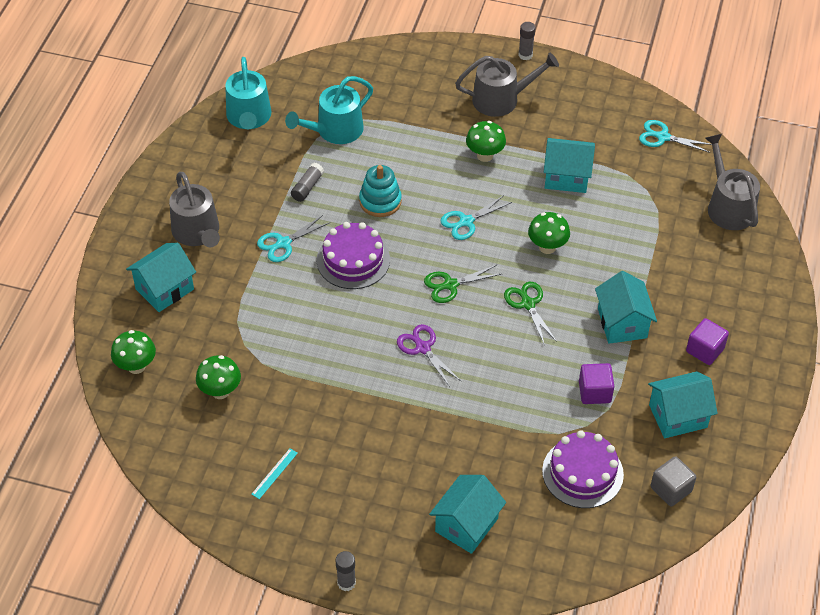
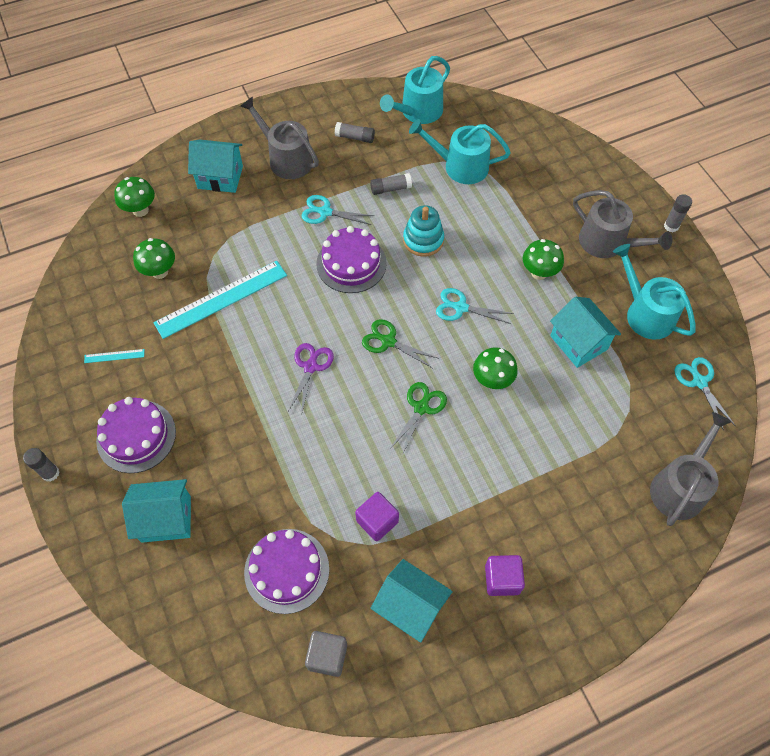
camera: 50 degrees right, 10 degrees up
grey watering can [169,172,220,247] -> grey watering can turned 105 degrees clockwise [240,96,319,179]
turquoise house [595,271,657,344] -> none
none -> purple cake [96,397,176,473]
none -> turquoise ruler [153,261,287,339]
none -> grey glue stick [335,122,375,143]
none -> turquoise watering can [613,244,696,340]

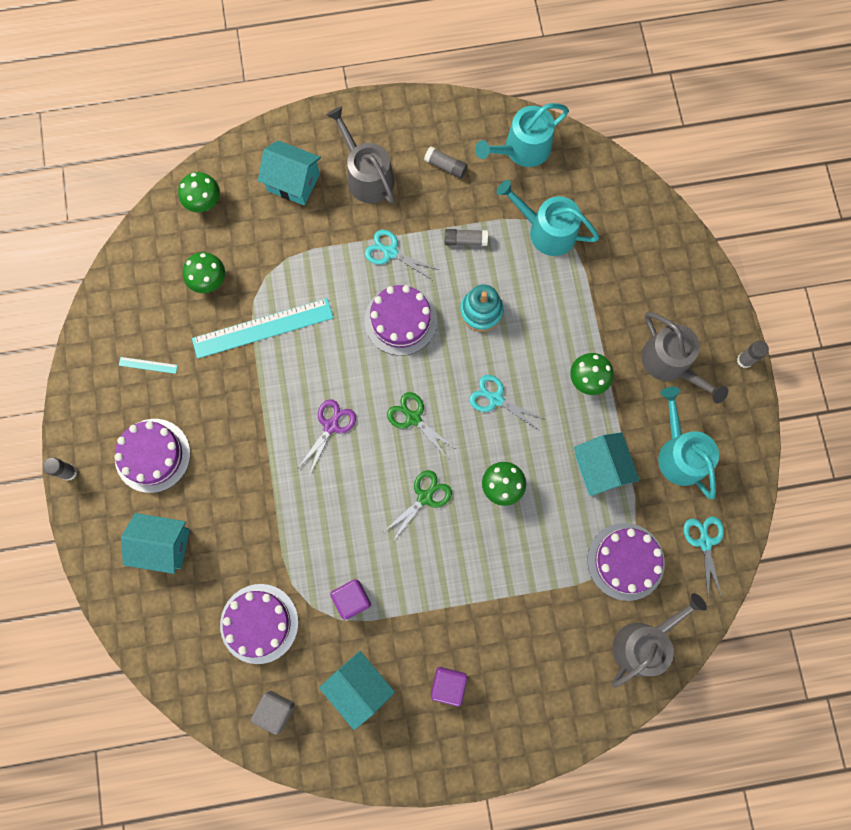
camera: 15 degrees right, 15 degrees up
none -> purple cake [587,523,665,601]

